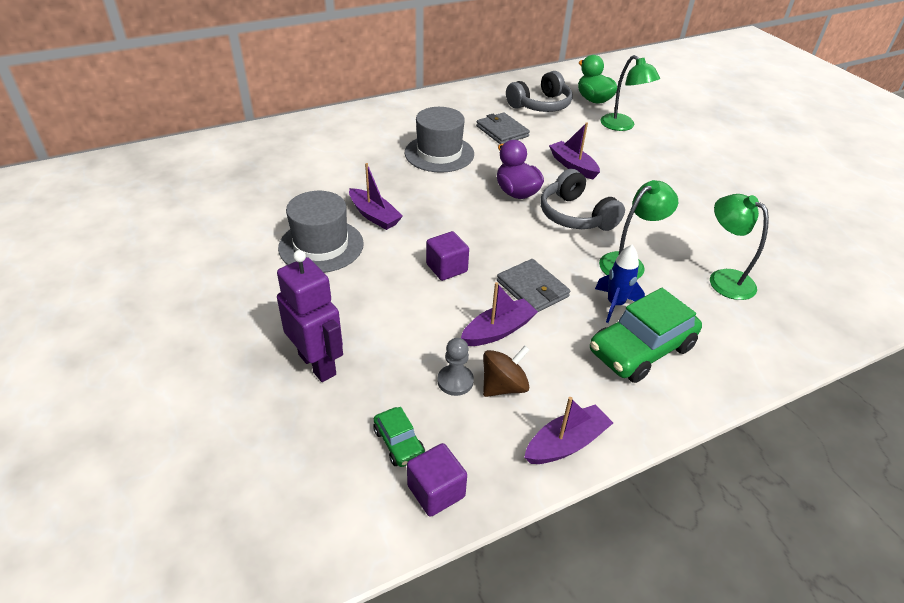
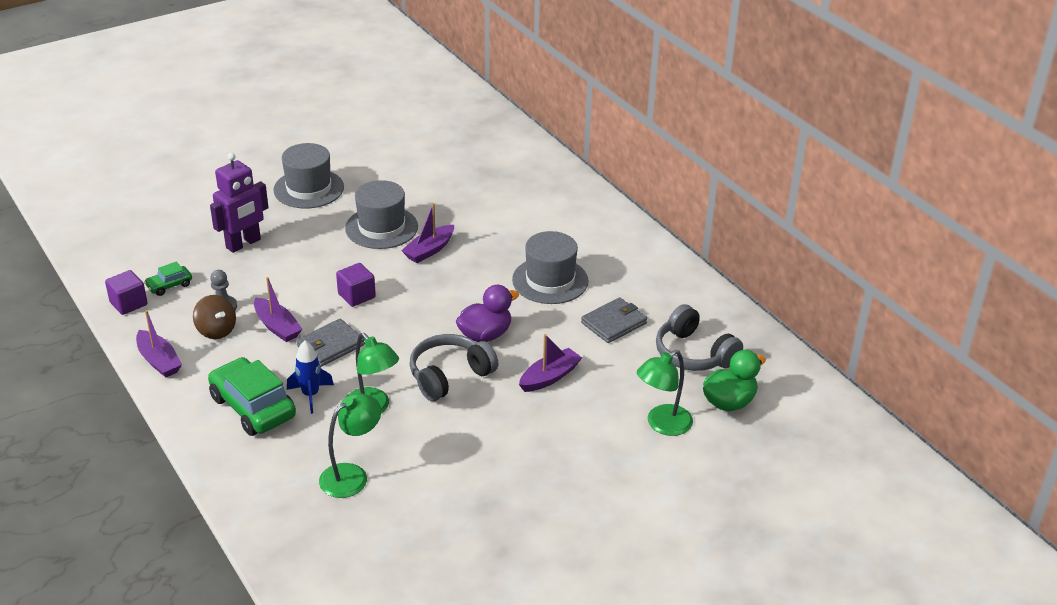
camera: 85 degrees right, 5 degrees down
none -> grey hat [273,143,344,208]

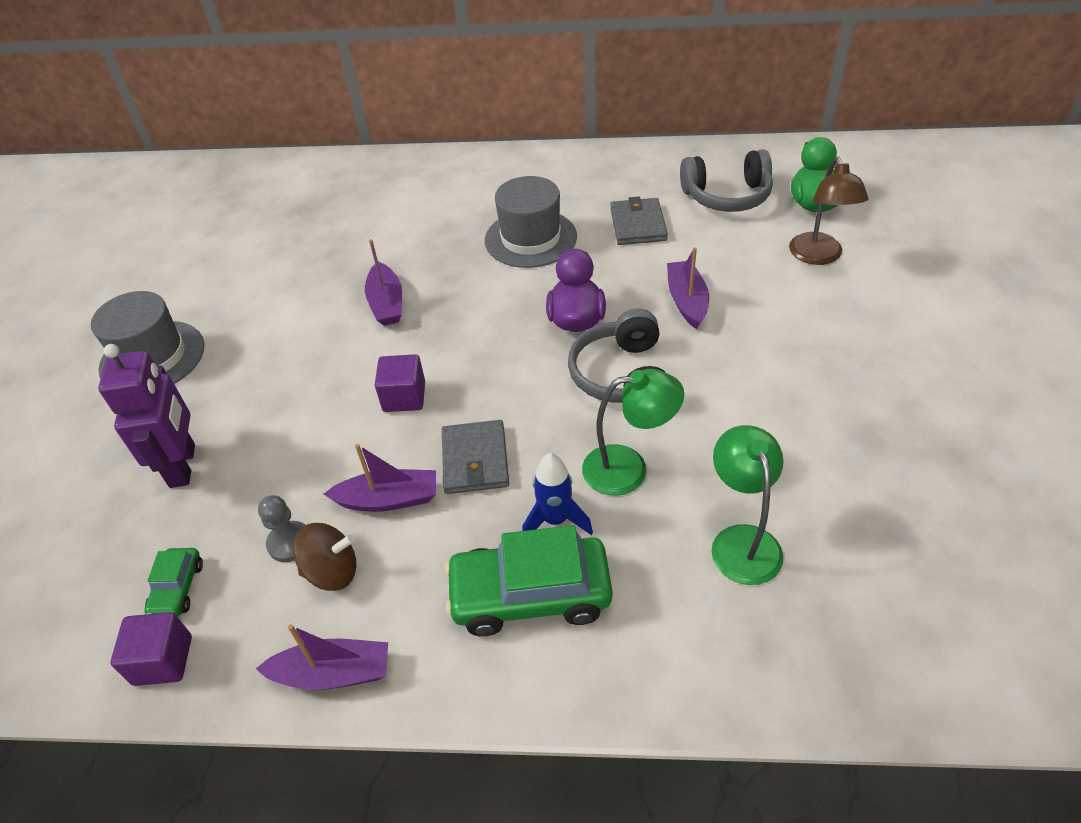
camera: 50 degrees left, 10 degrees up
grey hat [345,180,418,249] -> none
green lamp [637,350,693,436] -> brown lamp [789,157,868,265]

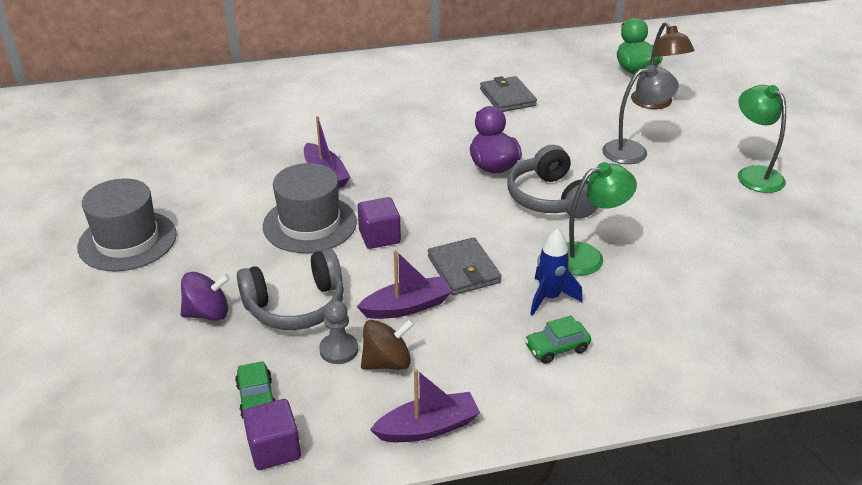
camera: 20 degrees left, 10 degrees down
purple robot [98,344,195,488] -> purple spinning top [181,272,230,321]
green car [445,525,613,636] -> green car [525,315,591,364], size x0.49
grey hat [485,176,577,268] -> grey hat moved to [263,163,357,253]
purple boat [667,247,709,329] -> none
grey headphones [680,149,773,212] -> grey headphones moved to [237,249,344,330]
green lamp [711,425,783,585] -> green lamp moved to [738,85,786,193]
none -> grey lamp [602,65,679,164]

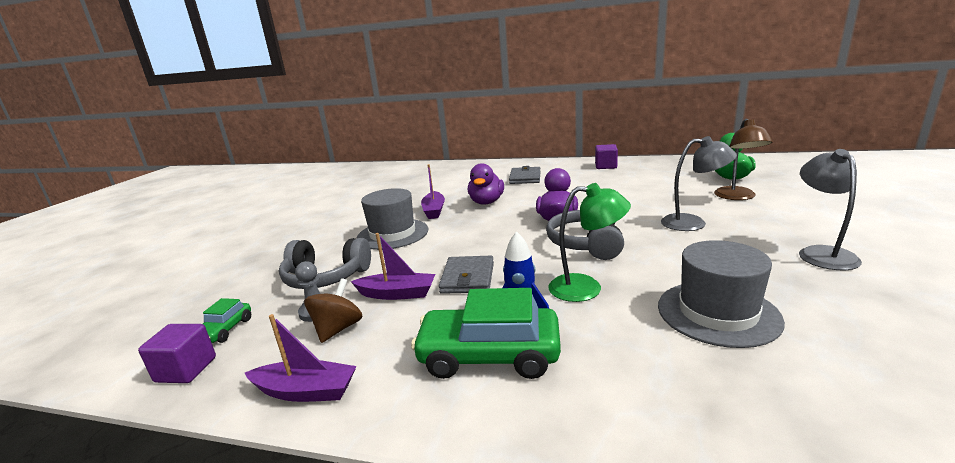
camera: 30 degrees right, 15 degrees down
grey hat [77,178,177,271] -> grey hat moved to [658,240,785,348]
purple spinning top [181,272,230,321] -> none
purple cube [357,197,401,249] -> purple cube moved to [595,144,618,169]
brown spinning top [361,319,414,370] -> brown spinning top turned 75 degrees counterclockwise [304,278,362,343]
grey wallet [480,76,537,112] -> grey wallet moved to [509,166,541,184]
green car [525,315,591,364] -> green car [411,288,561,379], size x2.04
green lamp [738,85,786,193] -> grey lamp [799,149,862,270]
none -> purple duck [468,163,504,205]

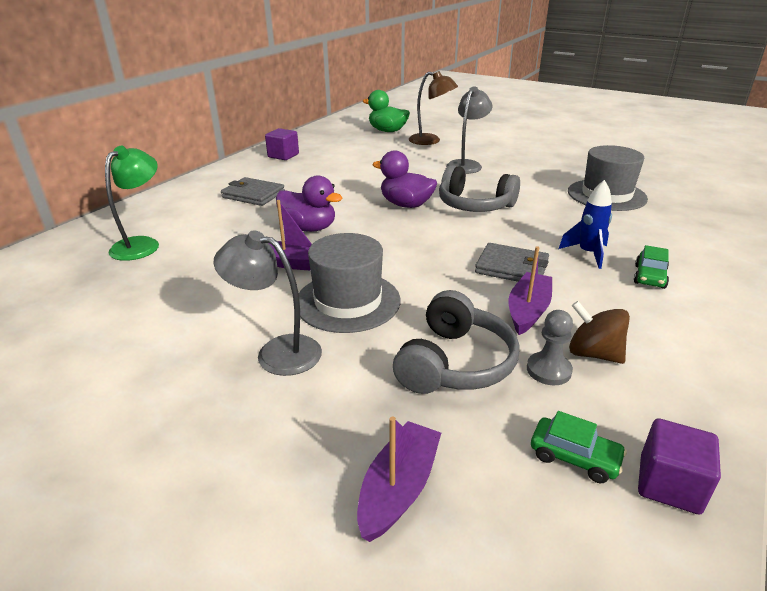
camera: 75 degrees left, 10 degrees up
purple boat [245,314,357,402] -> purple boat moved to [357,416,441,542]
green car [411,288,561,379] -> green car [634,245,669,289], size x0.49
green lamp [548,183,631,302] -> green lamp moved to [105,146,159,261]
grey lamp [799,149,862,270] -> grey lamp moved to [213,230,322,376]

